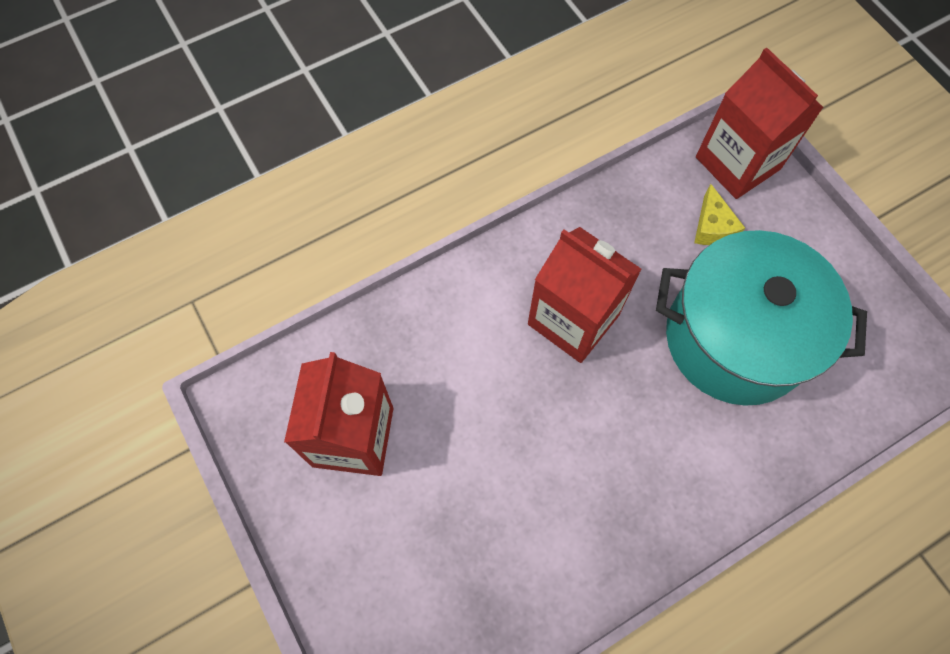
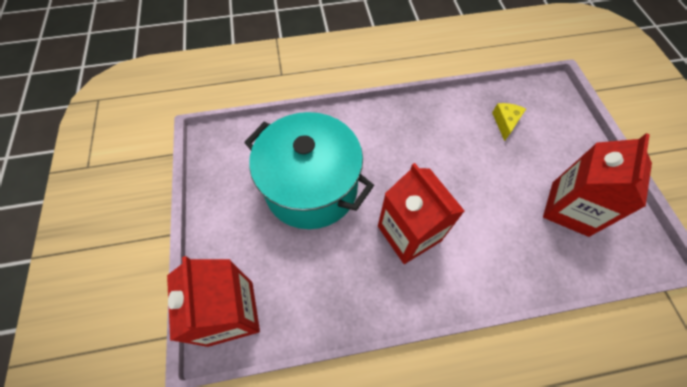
camera: 160 degrees left, 5 degrees down
yellow cheese [694,184,745,245] -> yellow cheese moved to [492,103,526,141]

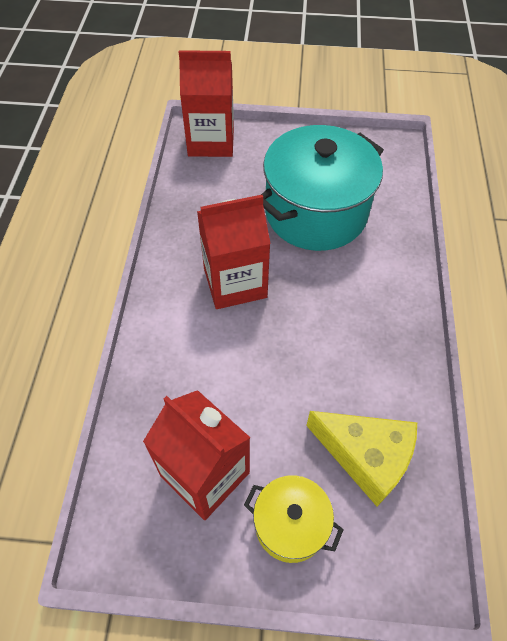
camera: 105 degrees right, 5 degrees down
yellow cheese [492,103,526,141] -> yellow cheese [306,411,417,506], size x1.81
none -> yellow pot [244,475,344,563]

